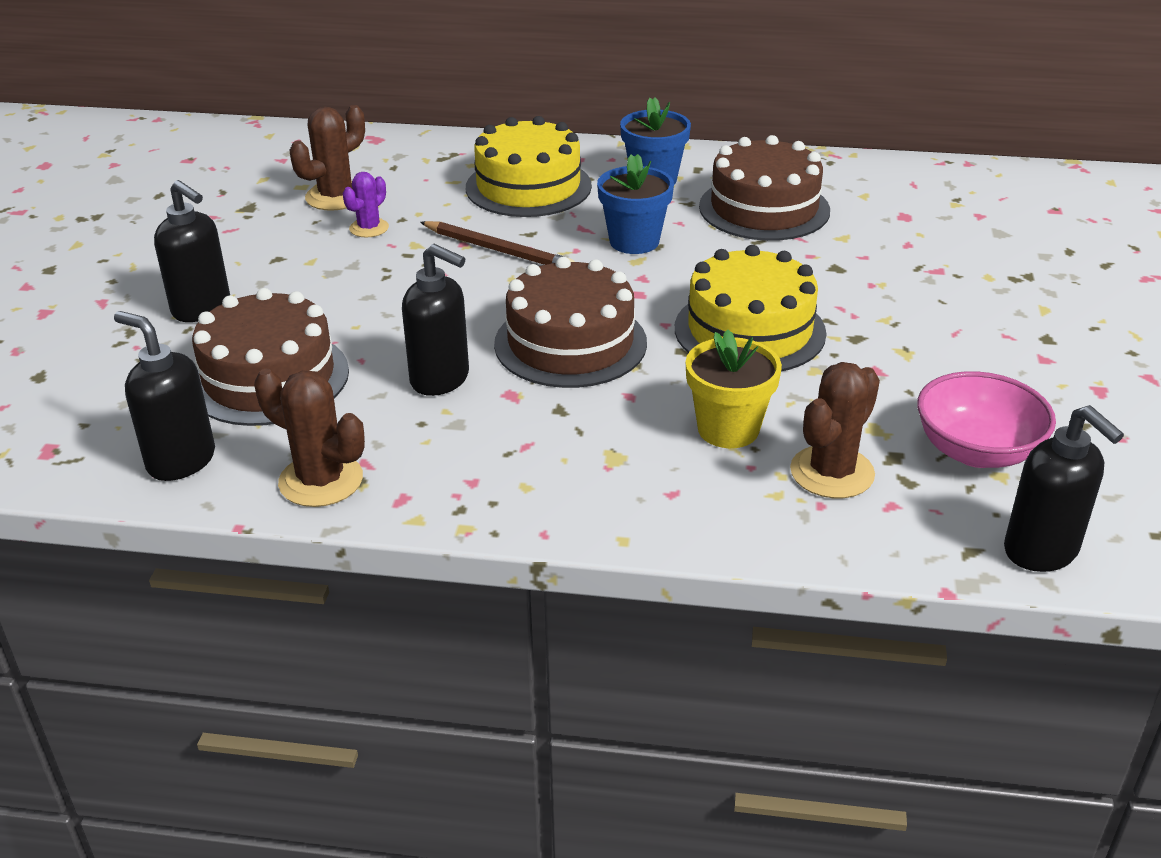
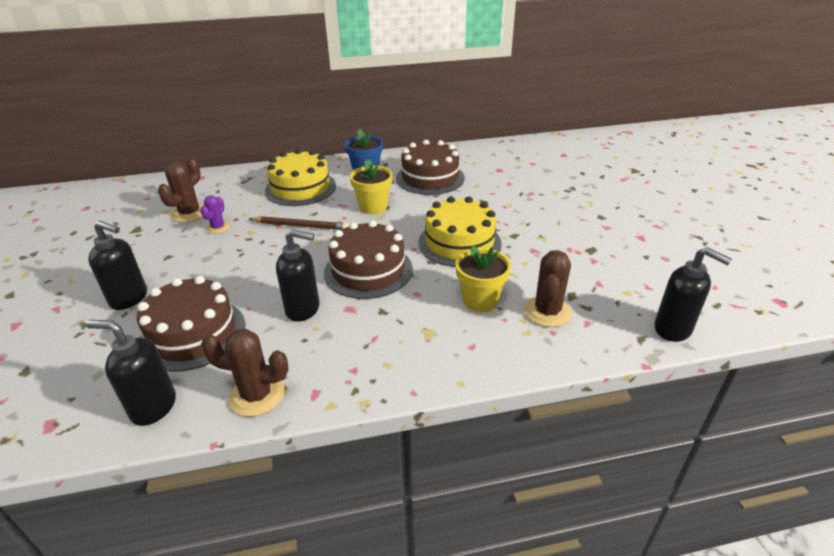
camera: 20 degrees left, 0 degrees up
blue flower pot [597,154,674,254] -> yellow flower pot [350,159,392,214]
pink bowl [917,371,1056,468] -> none

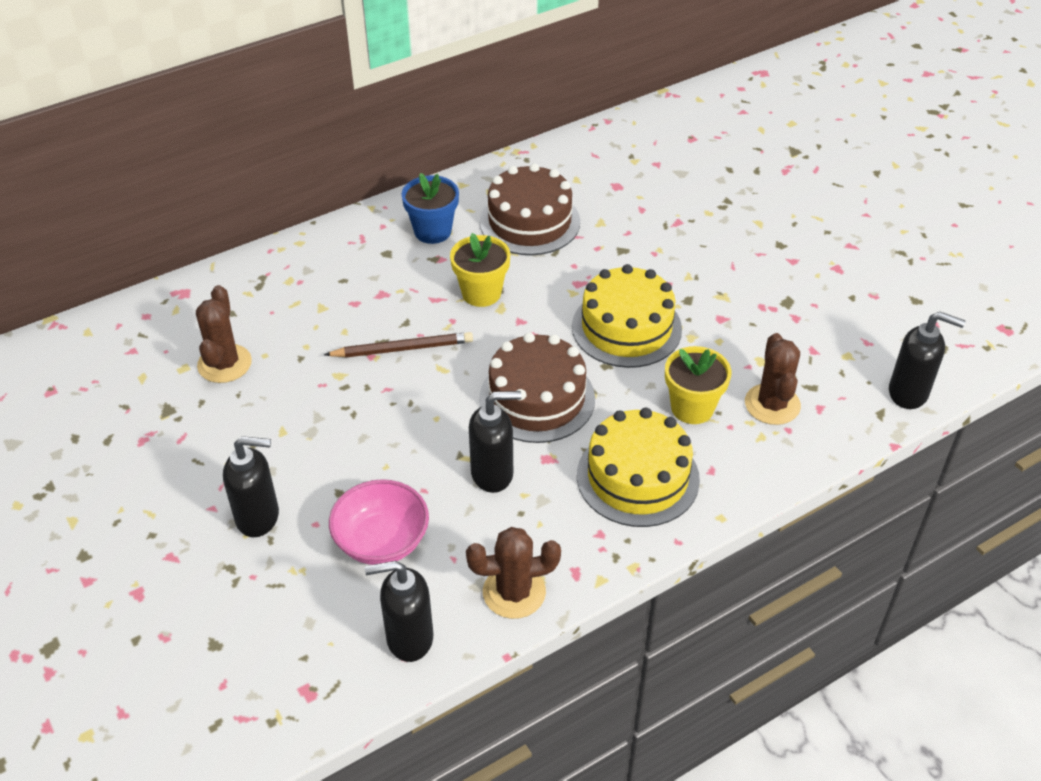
camera: 20 degrees left, 10 degrees up
brown cake [137,276,245,372] -> pink bowl [329,479,429,565]
purple cactus [200,195,230,234] -> none
yellow cake [265,149,336,206] -> yellow cake moved to [577,408,700,527]

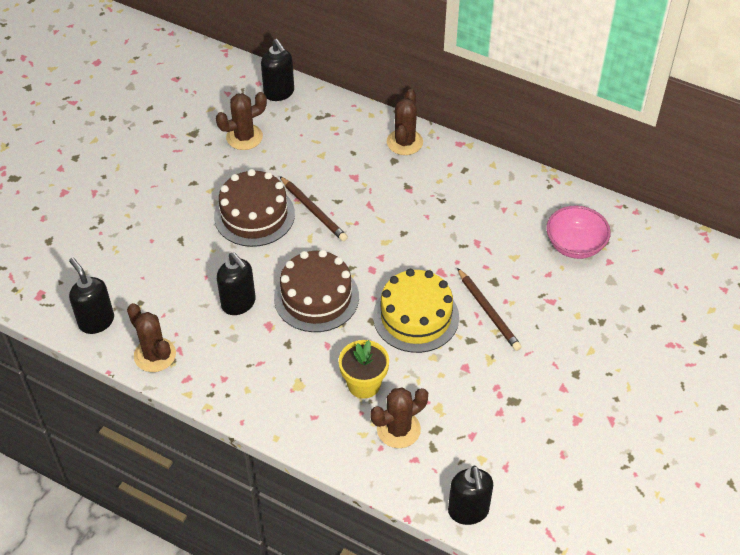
camera: 60 degrees right, 5 degrees up
black soap dispenser [223,436,279,537] -> black soap dispenser moved to [261,39,294,101]
pink bowl [329,479,429,565] -> pink bowl moved to [546,206,611,259]
blue flower pot [402,173,459,244] -> none
yellow flower pot [450,233,510,307] -> none
brown cake [480,163,580,255] -> brown cake moved to [214,169,295,247]
yellow cake [577,408,700,527] -> none
none -> brown cactus [387,89,423,155]
none -> brown pencil [457,268,522,351]

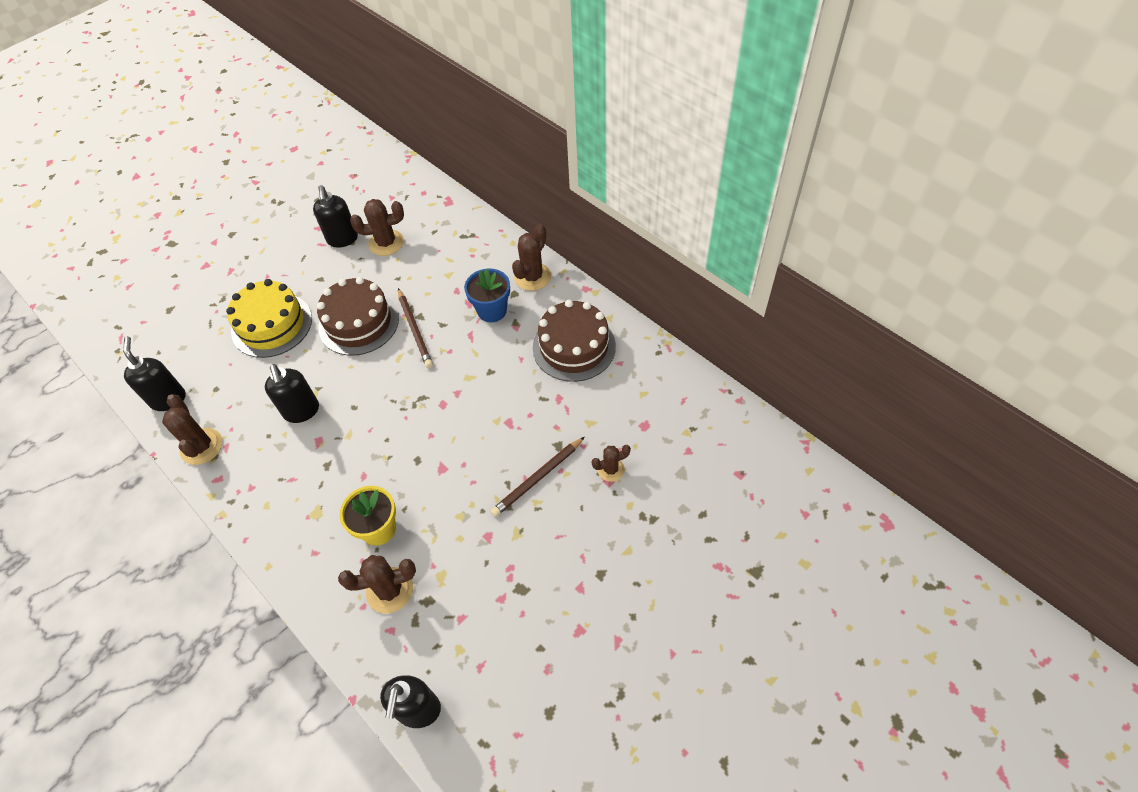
camera: 20 degrees right, 5 degrees up
black soap dispenser [261,39,294,101] -> black soap dispenser moved to [313,185,358,248]
brown cake [274,250,359,332] -> brown cake moved to [533,300,616,382]
yellow cake [373,269,459,353] -> yellow cake moved to [226,279,312,358]
brown pencil [457,268,522,351] -> brown pencil turned 60 degrees clockwise [491,437,585,517]
pink bowl [546,206,611,259] -> none
none -> blue flower pot [464,268,510,322]
none -> brown cactus [592,445,631,482]

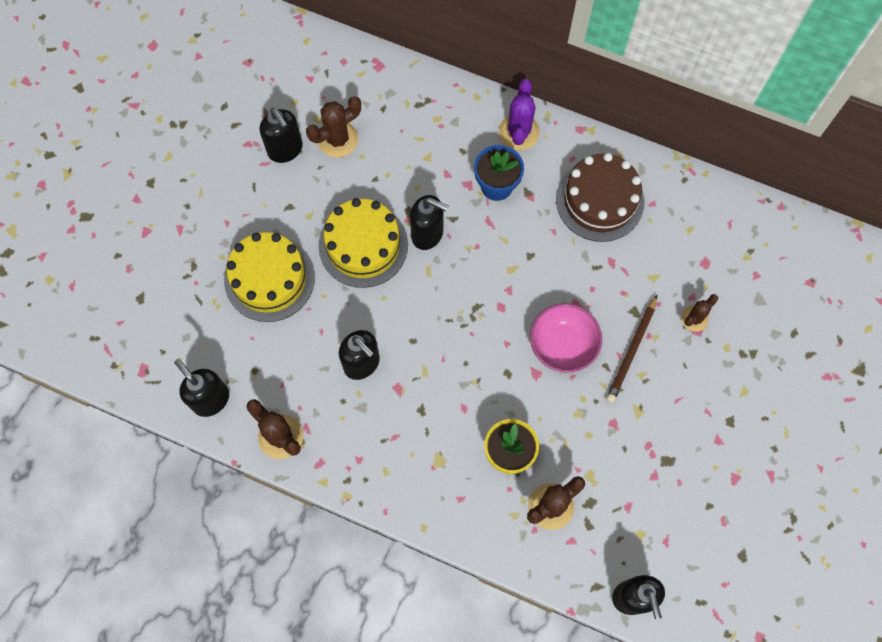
camera: 25 degrees left, 15 degrees up
brown cake [317,277,399,356] -> yellow cake [319,198,408,288]
brown pencil [398,288,433,368] -> black soap dispenser [410,195,448,250]
brown cactus [512,224,551,291] -> purple cactus [499,79,540,150]
none -> pink bowl [530,303,602,373]

